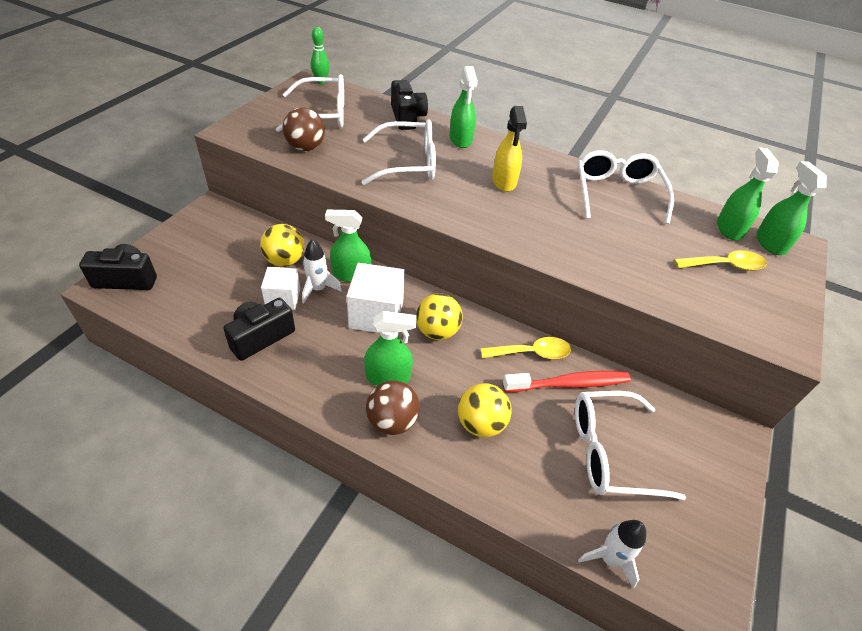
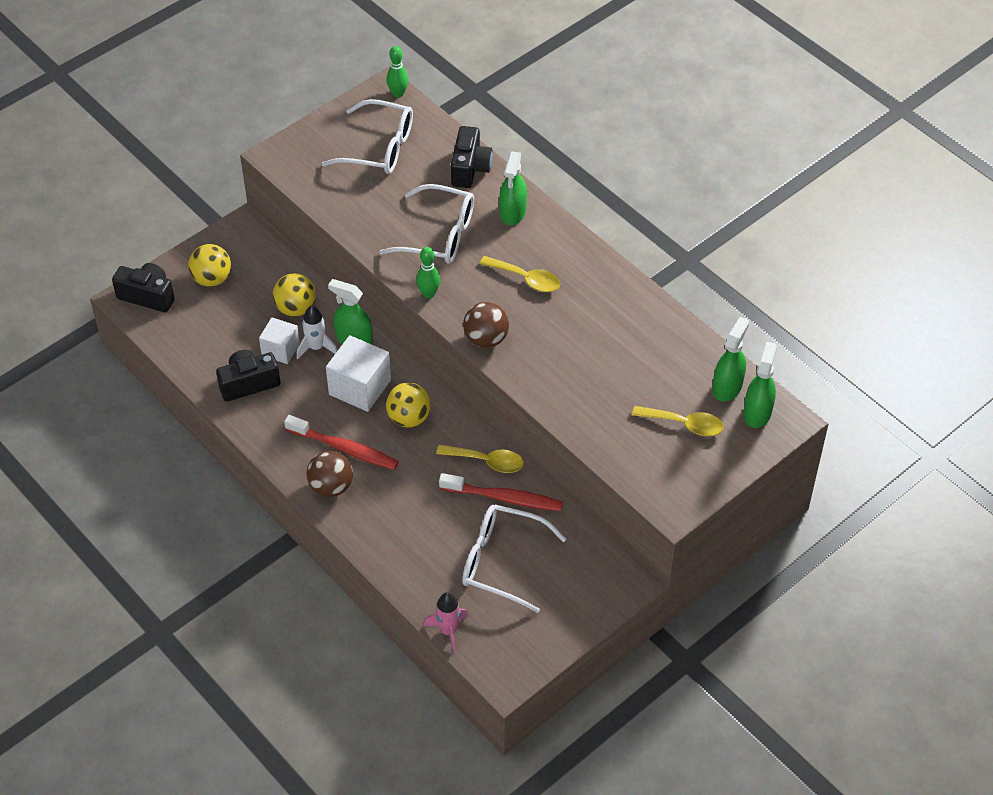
camera: 25 degrees right, 5 degrees up
brown ball [283,107,325,151] -> brown ball moved to [463,302,509,348]
green spray bottle [364,311,416,386] -> red toothbrush [284,415,399,470]
yellow ball [458,383,511,438] -> yellow ball moved to [188,244,231,287]
yellow spray bottle [492,106,527,192] -> yellow spoon [479,256,560,292]
white glasses [577,150,674,224] -> none
white rocket [578,520,646,588] -> pink rocket [424,592,468,654]
none -> green bowling pin [416,247,440,298]

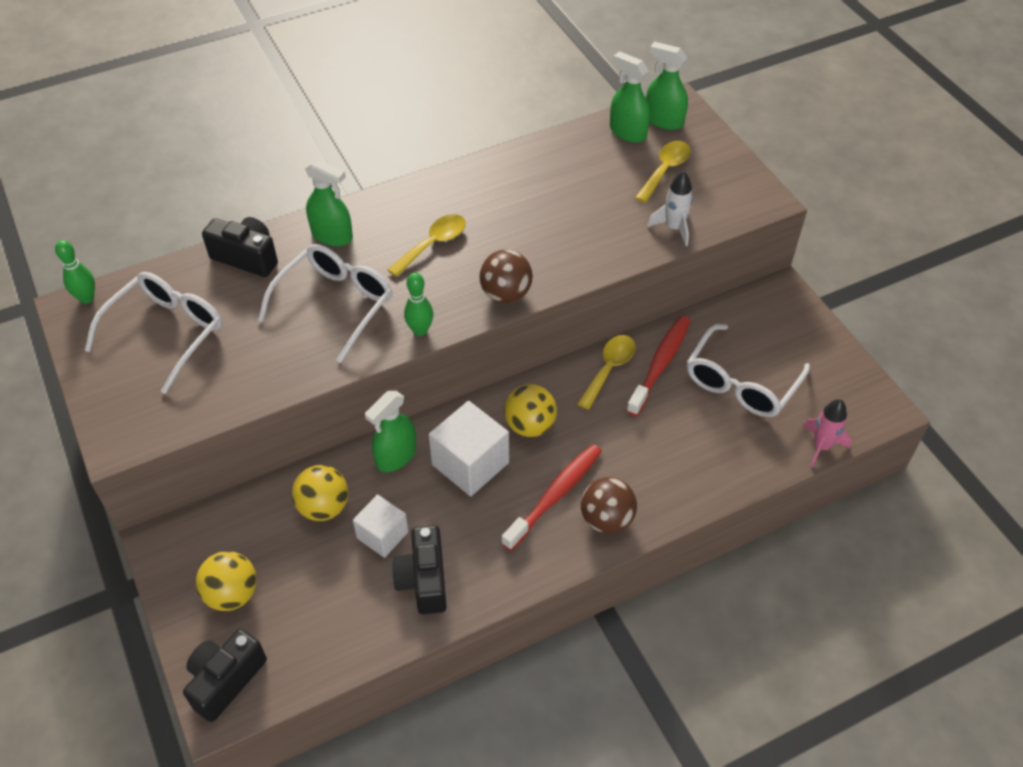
camera: 75 degrees left, 0 degrees up
white rocket [297,305,337,359] -> white rocket moved to [647,171,693,246]

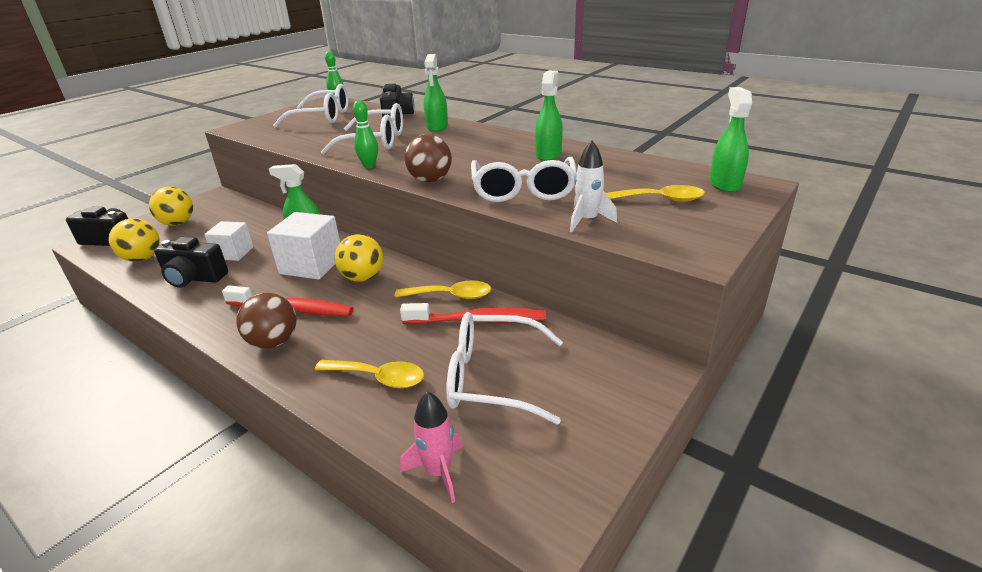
camera: 65 degrees right, 20 degrees down
yellow ball [292,465,348,521] -> yellow ball moved to [109,219,160,262]
yellow spoon [387,214,466,277] -> yellow spoon moved to [314,360,424,388]
black camera [392,525,447,614] -> black camera turned 135 degrees counterclockwise [154,237,228,288]
green spray bottle [610,51,650,143] -> green spray bottle moved to [535,70,563,161]
none -> white glasses [471,157,577,202]

